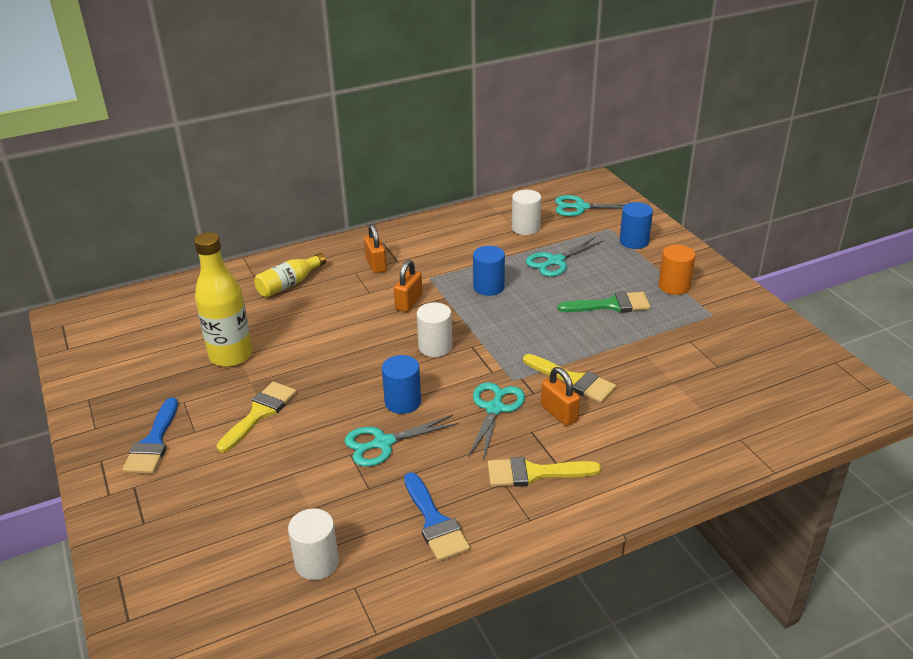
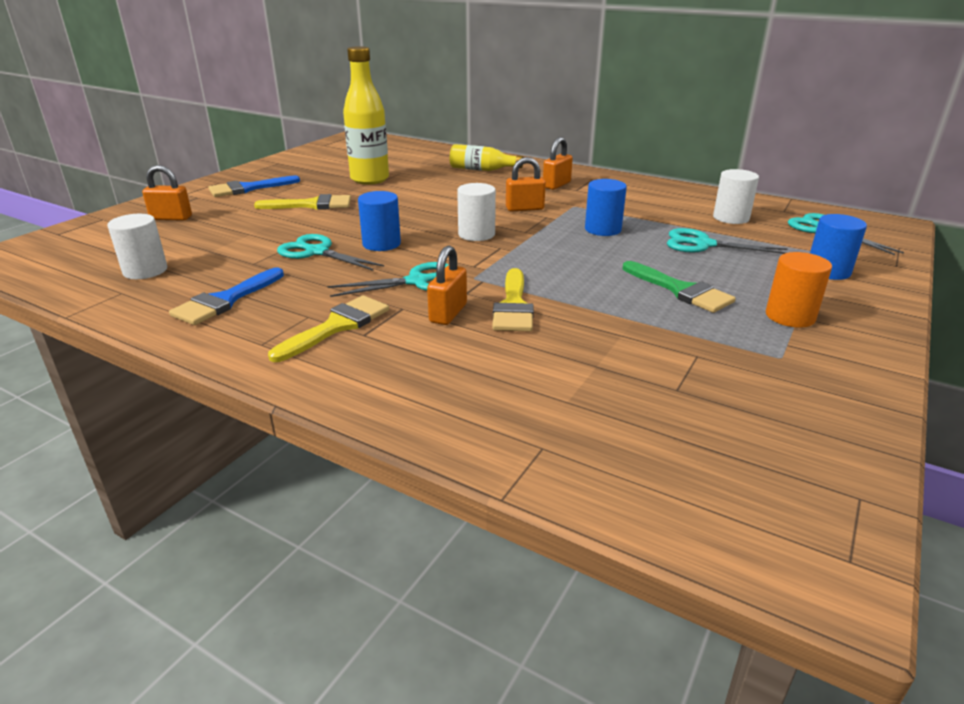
camera: 55 degrees right, 5 degrees down
yellow brush [488,457,601,487] -> yellow brush turned 75 degrees clockwise [268,295,389,362]
none -> orange padlock [142,165,192,221]

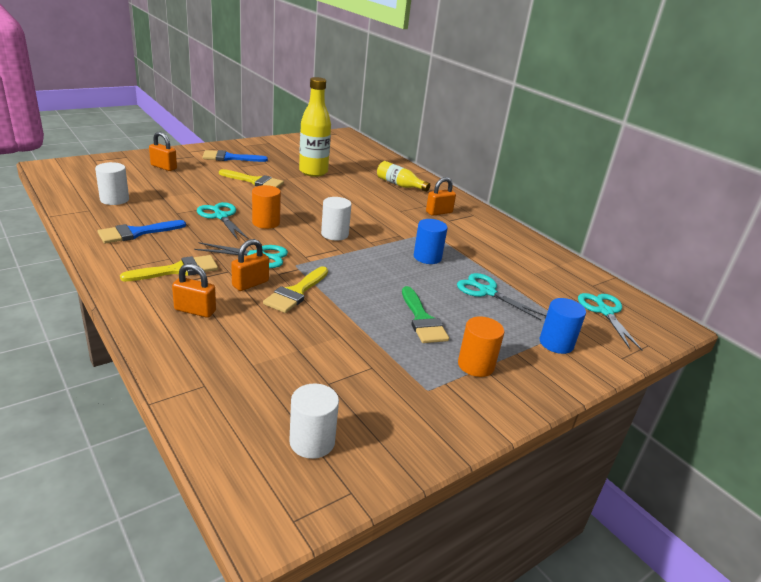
camera: 20 degrees right, 0 degrees up
blue cylinder [358,191,401,251] -> orange cylinder [252,185,281,229]
orange padlock [506,157,546,212] -> orange padlock moved to [172,263,216,318]
white cylinder [713,169,759,224] -> white cylinder moved to [289,384,339,459]

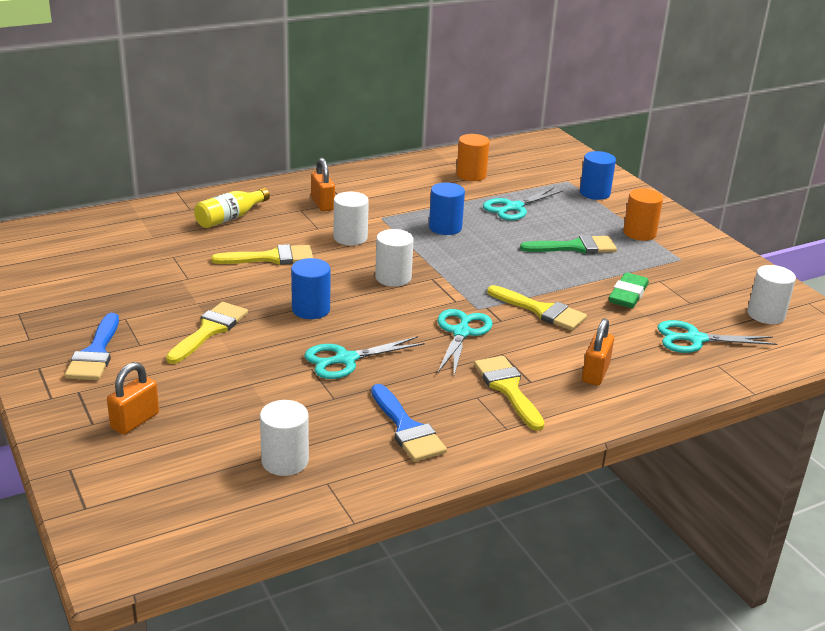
camera: 80 degrees left, 0 degrees up
orange padlock [231,239,269,291] -> none
orange cylinder [252,185,281,229] -> orange cylinder moved to [456,134,490,181]
yellow bottle [299,77,331,177] -> none
turquoise scissors [578,293,642,350] -> turquoise scissors moved to [657,320,777,353]
none -> yellow brush [211,244,313,265]
none -> blue cylinder [291,258,330,319]
none -> white cylinder [334,192,369,245]
none -> green eraser [609,272,649,308]

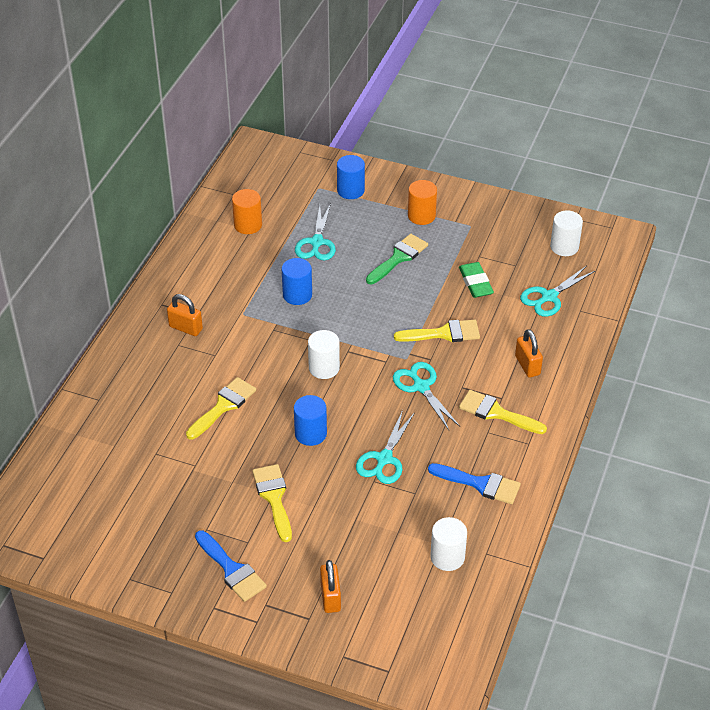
camera: 40 degrees left, 15 degrees up
yellow bottle [194,188,270,228] -> none
white cylinder [334,192,369,245] -> none

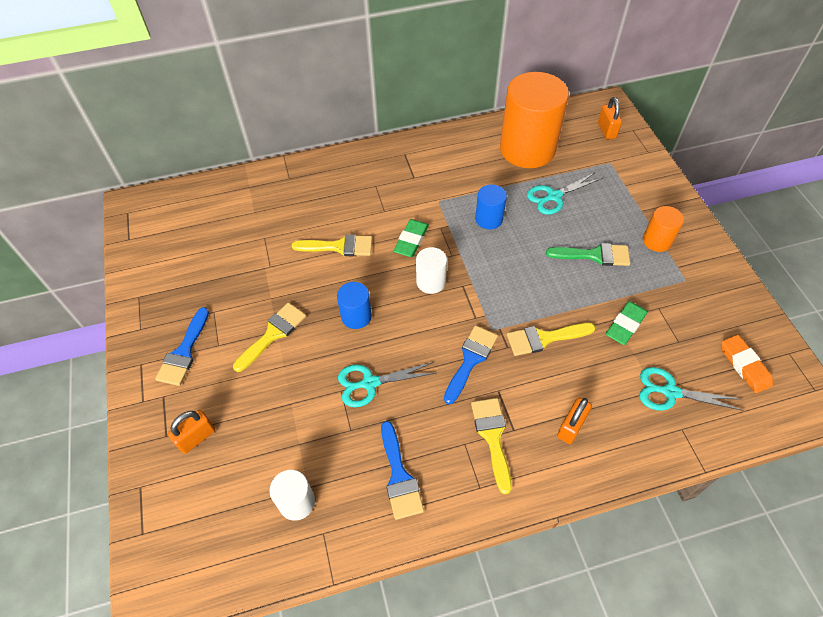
camera: 55 degrees right, 10 degrees up
orange padlock [167,294,203,336] -> orange padlock moved to [598,97,622,140]
orange cylinder [232,189,262,234] -> orange cylinder [500,72,569,168], size x2.18
blue cylinder [337,155,365,199] -> none
turquoise scissors [393,362,460,430] -> blue brush [444,325,498,404]
yellow brush [394,320,480,342] -> yellow brush turned 120 degrees clockwise [507,323,595,356]
white cylinder [550,210,583,256] -> orange eraser [721,335,773,393]
none -> green eraser [393,219,429,257]

